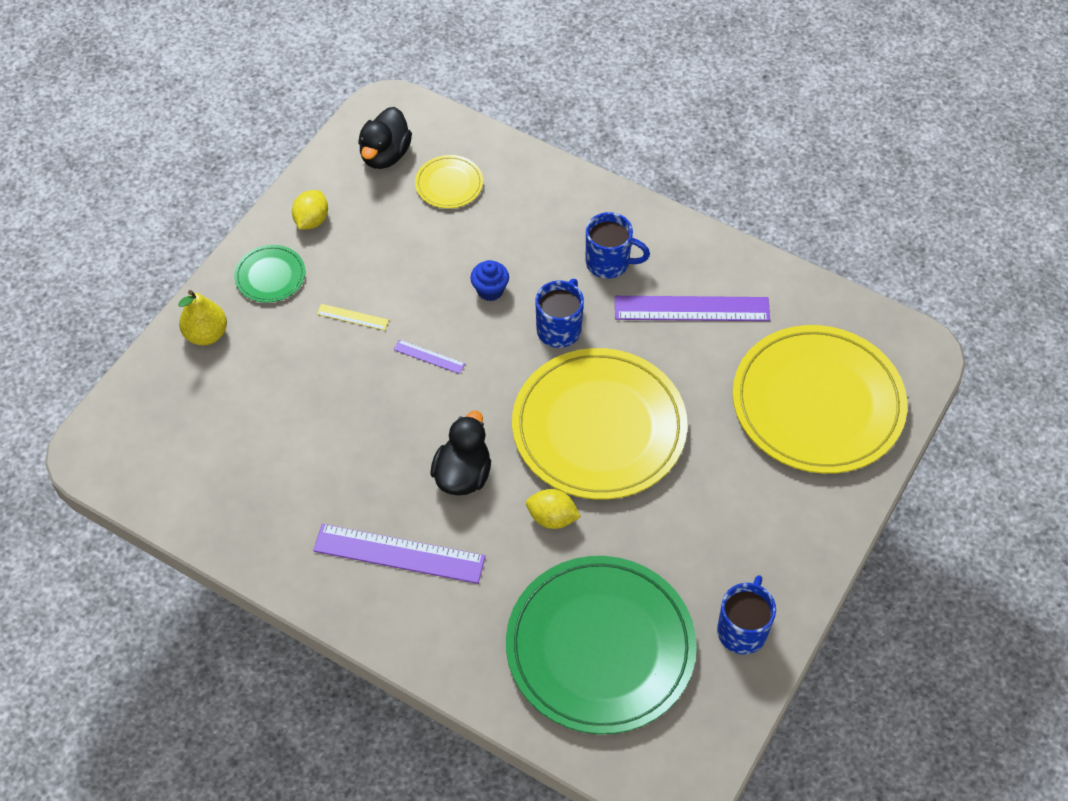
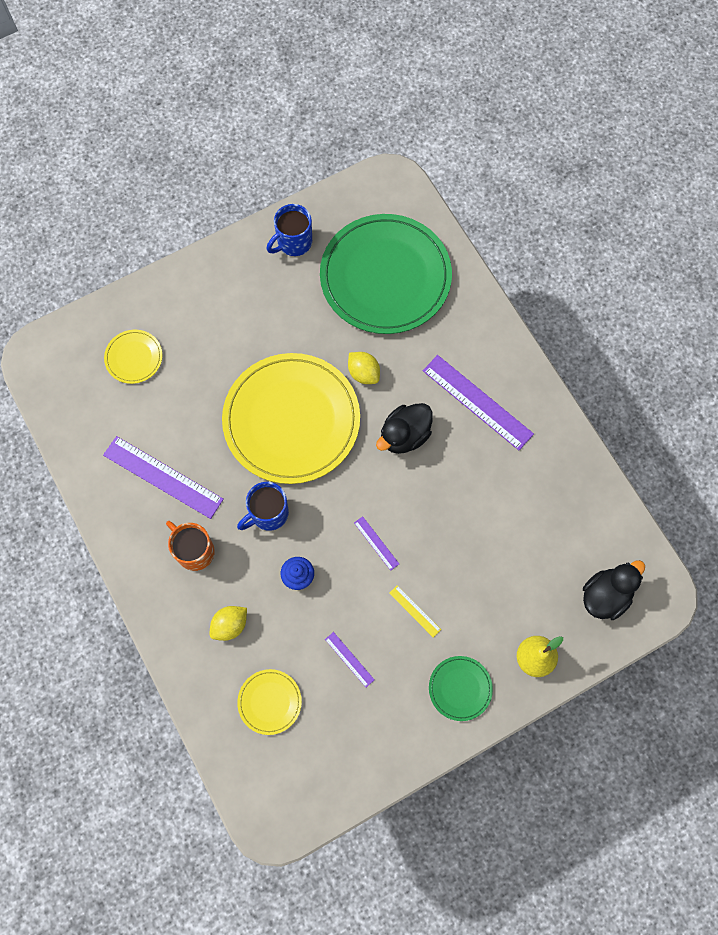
camera: 150 degrees left, 15 degrees up
yellow lemon [292,190,328,229] -> yellow lemon moved to [210,606,247,641]
black duck [358,107,412,169] -> black duck moved to [583,560,645,620]
blue mug [586,212,650,279] -> orange mug [166,521,215,571]
yellow plate [732,325,907,474] -> yellow plate [104,330,163,384], size x0.43
none -> purple ruler [325,632,375,687]

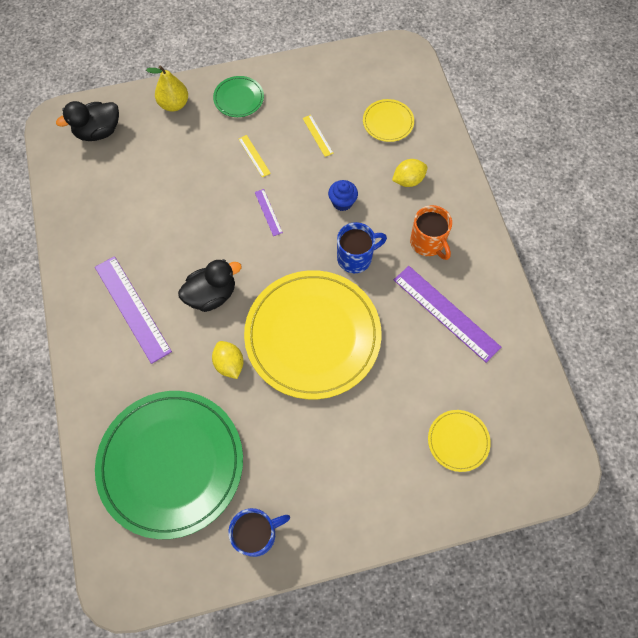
camera: 165 degrees left, 5 degrees down
purple ruler [325,632,375,687] -> yellow ruler [302,115,333,157]

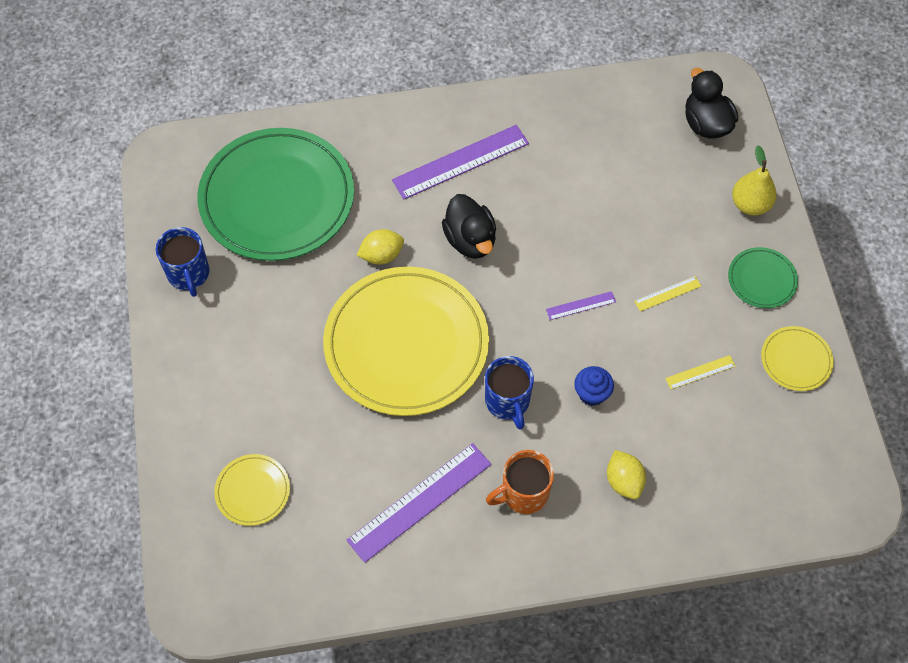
camera: 95 degrees right, 5 degrees down
yellow plate [363,99,414,142] -> yellow plate moved to [761,326,834,391]

